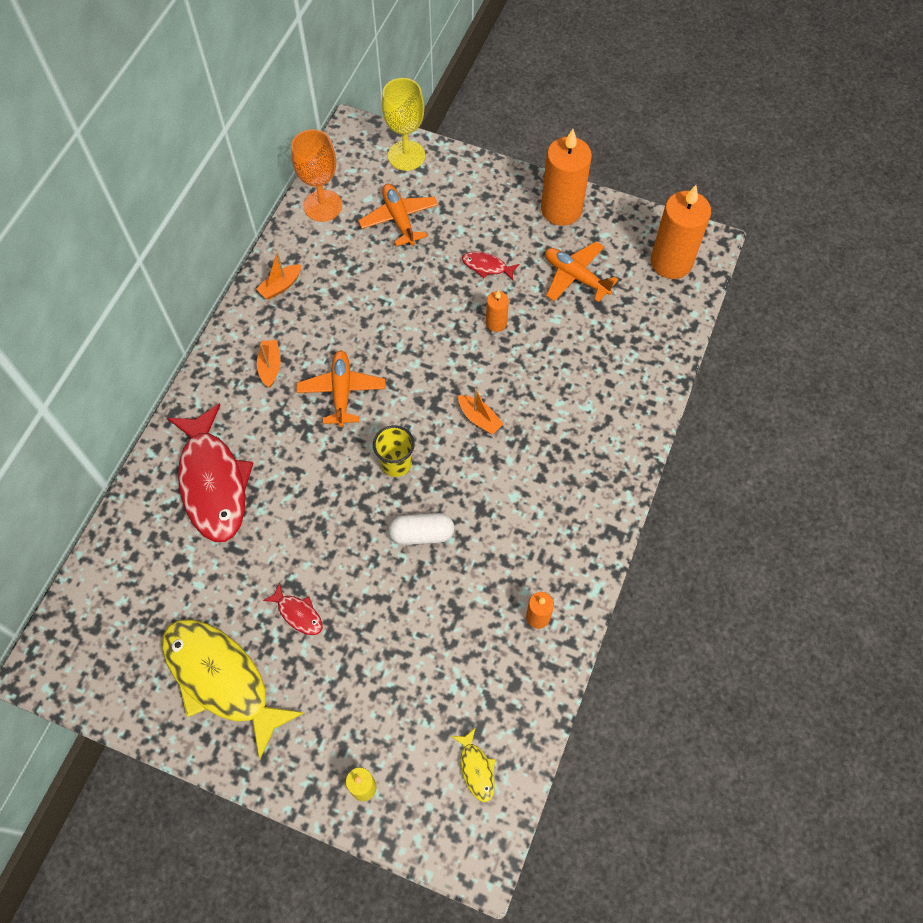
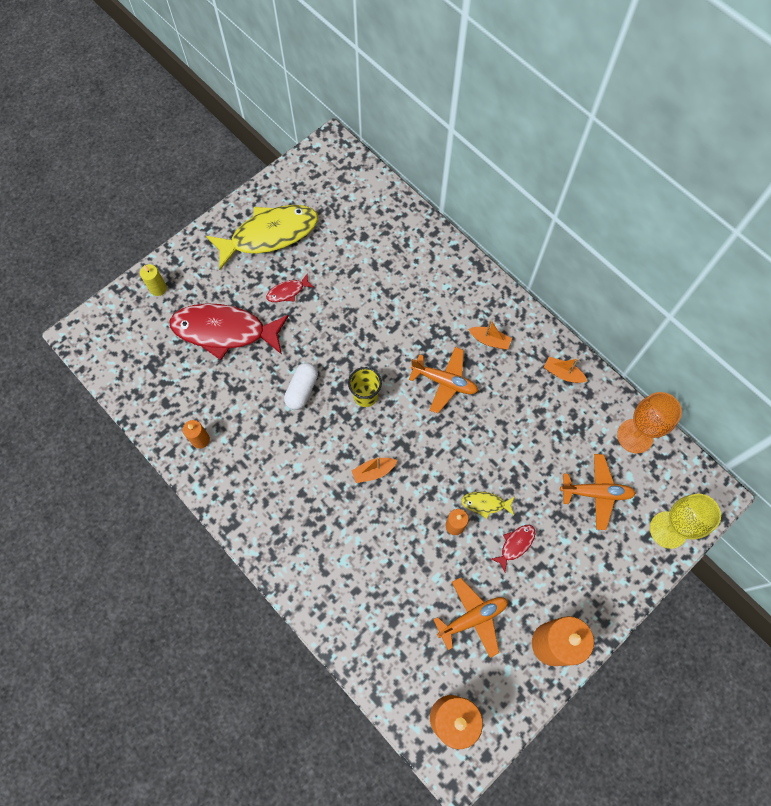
camera: 115 degrees right, 5 degrees up
red fish [167,403,253,542] -> red fish moved to [169,303,289,360]
orange boat [256,252,301,300] -> orange boat turned 45 degrees counterclockwise [544,357,587,383]
yellow fish [451,727,495,802] -> yellow fish moved to [461,492,514,519]

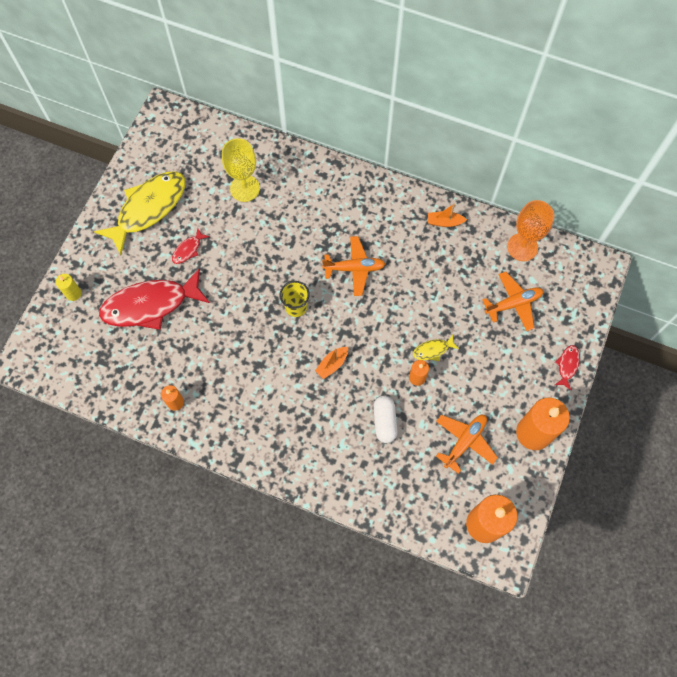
camera: 25 degrees left, 0 degrees up
white capsule [284,363,318,410] -> white capsule moved to [373,396,398,443]
orange boat [469,320,512,350] -> none
red fish [491,525,535,572] -> red fish moved to [555,345,580,390]
yellow goblet [650,494,721,549] -> yellow goblet moved to [222,138,260,202]

